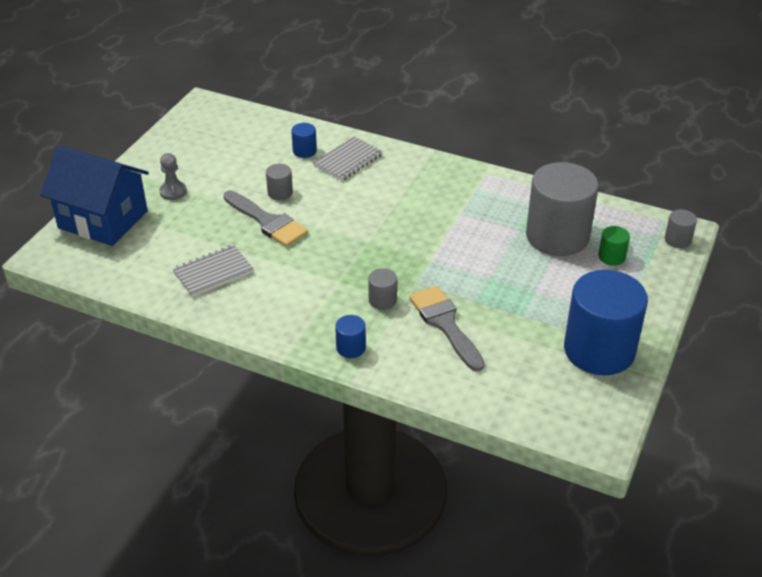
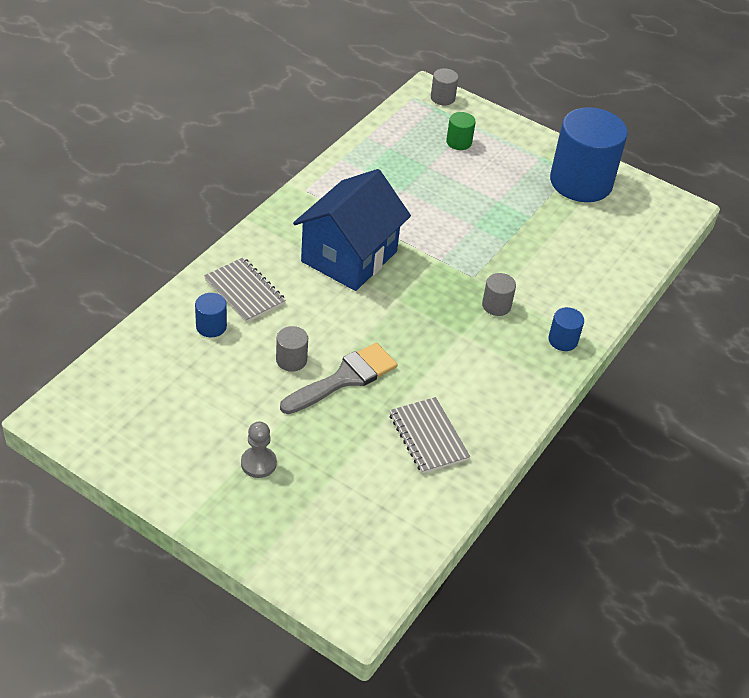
camera: 85 degrees left, 5 degrees up
blue house [40,146,149,246] -> blue house moved to [293,169,411,291]
grey brush [409,286,485,372] -> none
grey cylinder [526,162,599,256] -> none

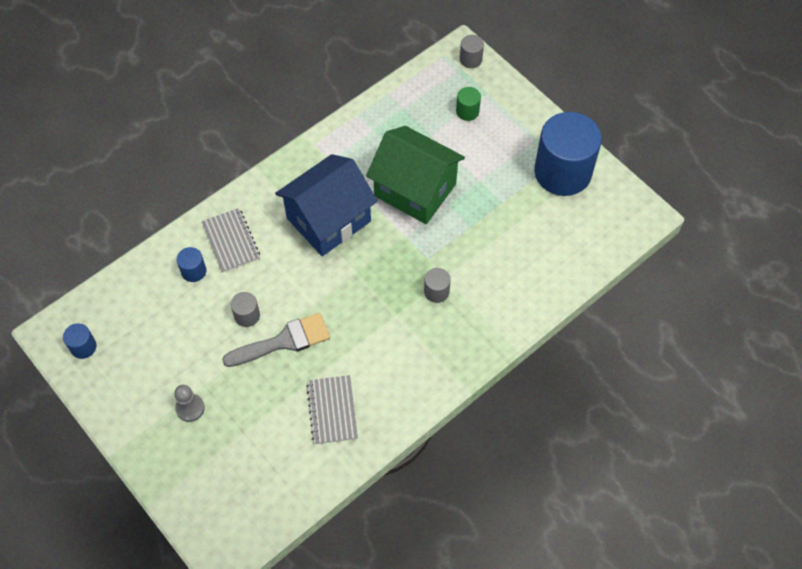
camera: 20 degrees right, 15 degrees up
blue cylinder [548,307,584,351] -> blue cylinder moved to [63,323,97,359]
none -> green house [366,126,465,224]

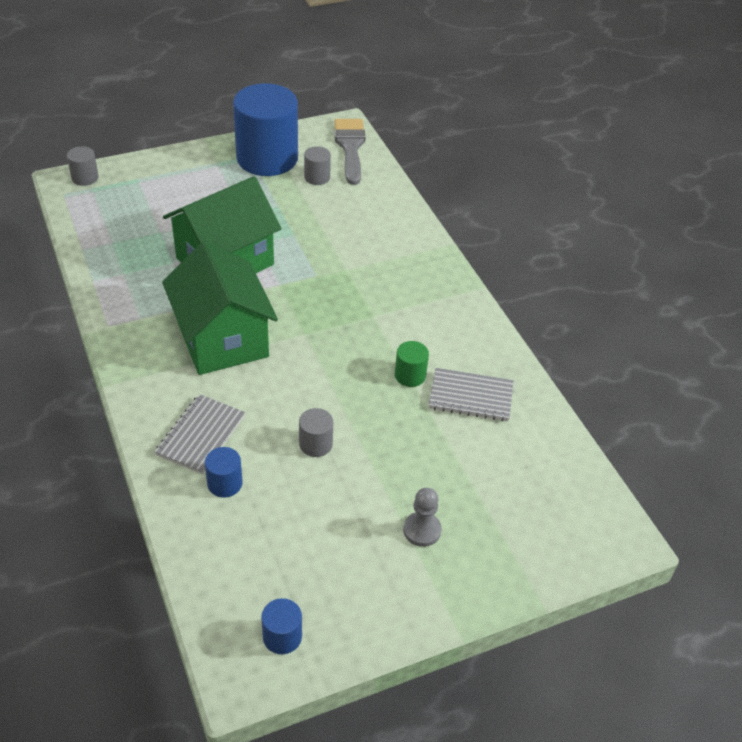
camera: 75 degrees left, 15 degrees down
grey notebook [202,208,260,273] -> grey notebook turned 60 degrees counterclockwise [155,394,245,474]
grey brush [222,313,330,367] -> grey brush moved to [334,119,365,185]
blue house [275,154,378,256] -> green house [162,241,278,375]
grey cylinder [424,268,451,303] -> grey cylinder moved to [304,146,331,185]
green cylinder [456,87,481,121] -> green cylinder moved to [395,341,429,387]

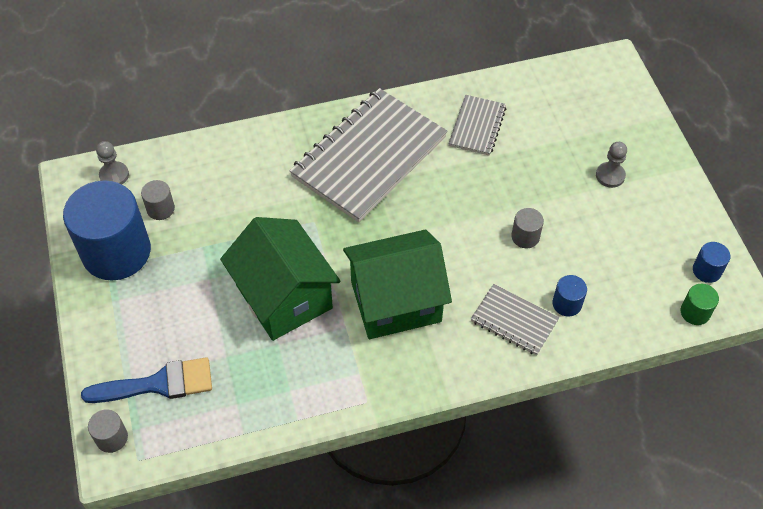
camera: 80 degrees left, 10 degrees up
grey brush [334,119,365,185] -> grey pawn [96,141,129,184]
green cylinder [395,341,429,387] -> green cylinder moved to [681,284,719,325]
none -> blue brush [81,357,212,403]
none -> grey notebook [289,88,448,222]

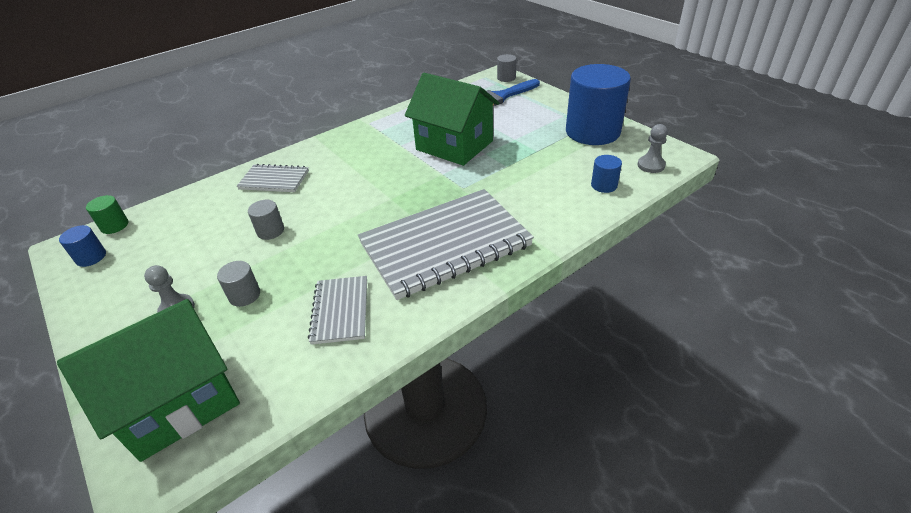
camera: 160 degrees right, 15 degrees down
grey cylinder [141,180,175,220] -> grey cylinder moved to [217,261,260,307]
grey notebook [289,88,448,222] -> grey notebook turned 45 degrees clockwise [358,189,534,300]
green house [343,230,452,339] -> green house moved to [57,299,240,462]
blue cylinder [552,275,587,316] -> blue cylinder moved to [591,155,622,193]

